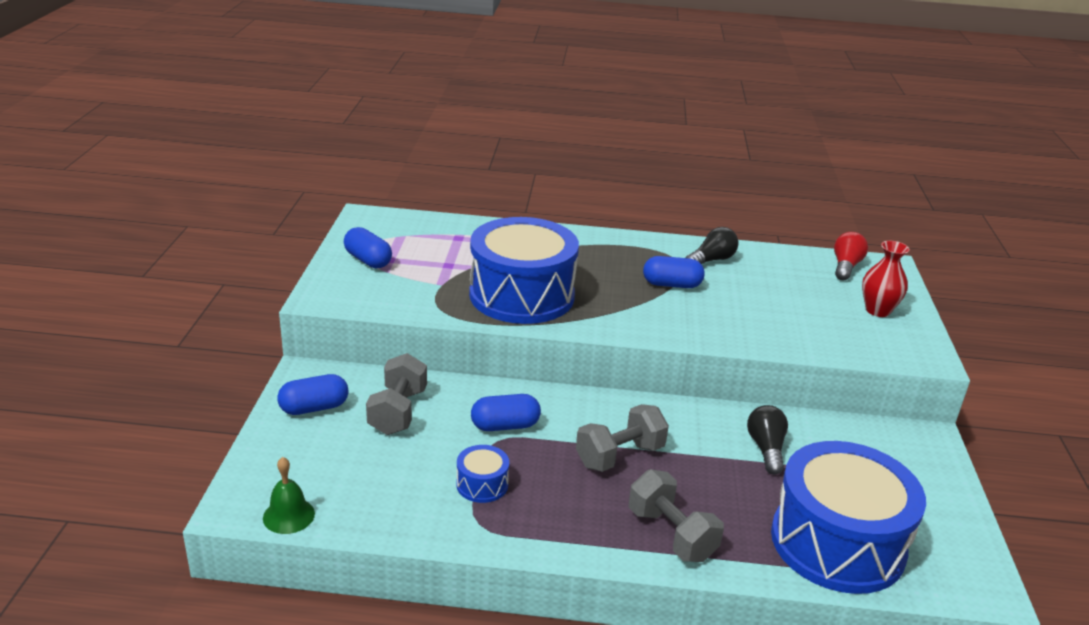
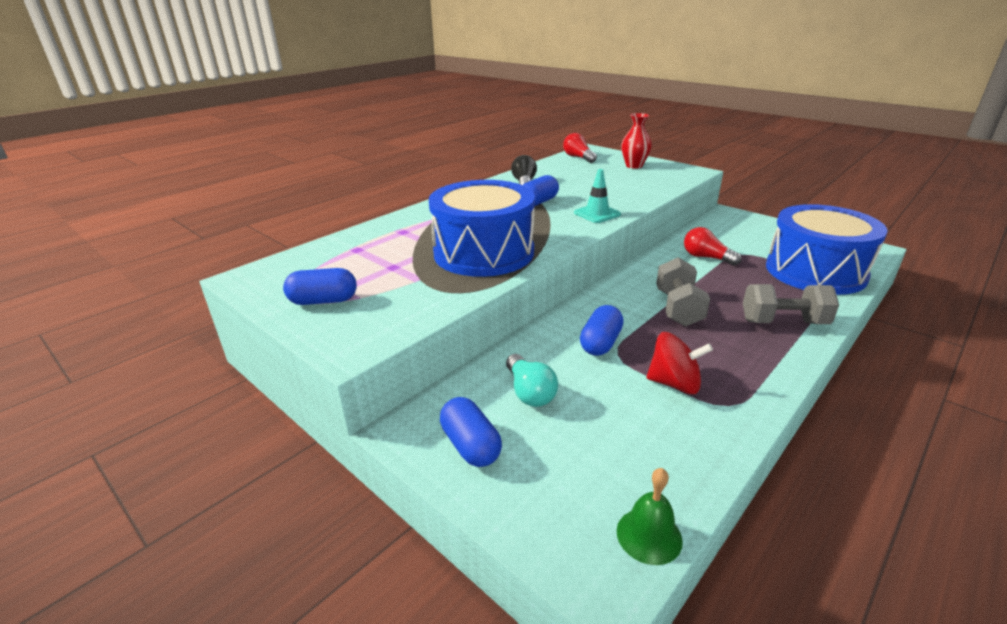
camera: 50 degrees left, 0 degrees up
blue capsule [277,374,349,415] -> blue capsule turned 45 degrees counterclockwise [440,397,502,467]
grey dumbbell [366,353,427,435] -> turquoise light bulb [506,354,558,407]
blue drum [456,445,509,503] -> red spinning top [647,332,713,394]
black light bulb [747,405,788,475] -> red light bulb [684,227,742,266]
none -> turquoise traffic cone [574,169,621,223]

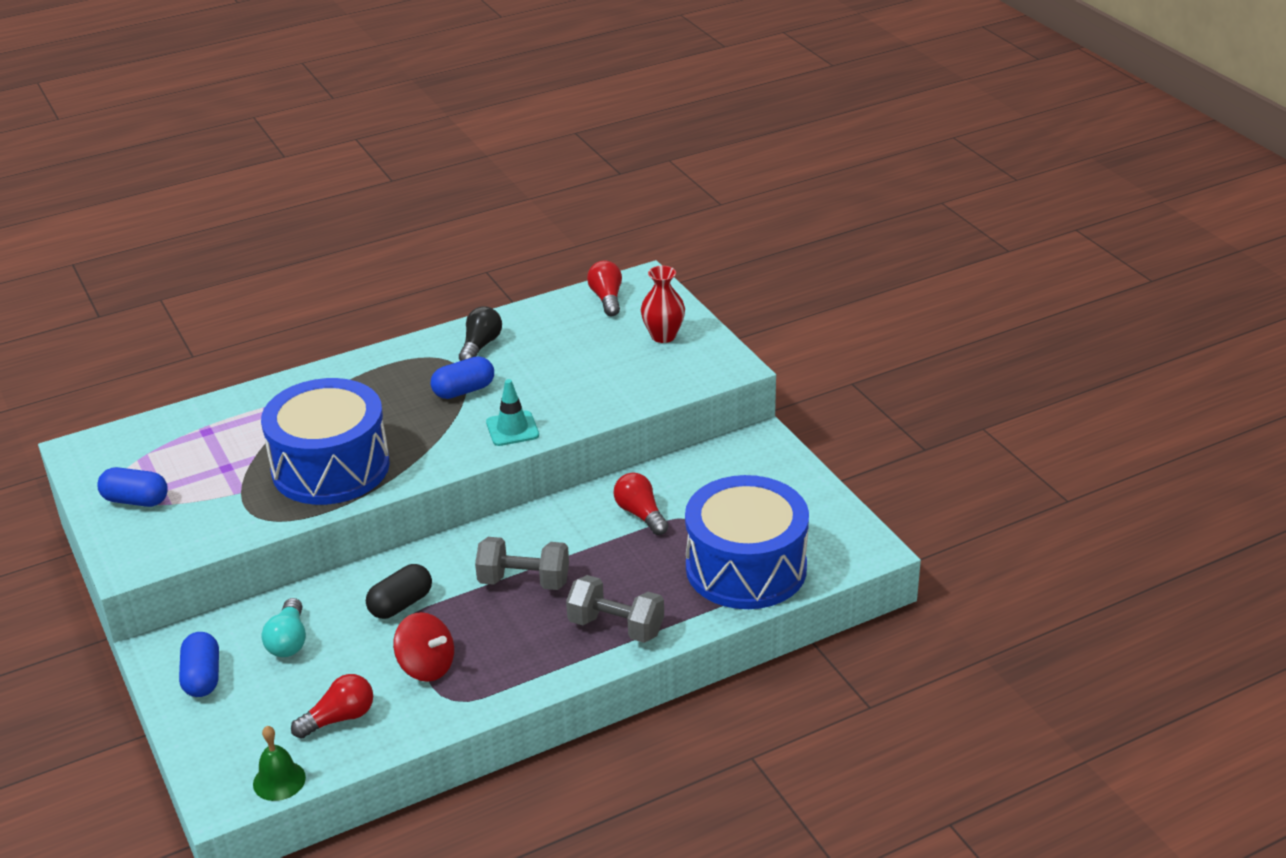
camera: 20 degrees right, 5 degrees up
blue capsule [580,305,624,356] -> black capsule [366,564,432,619]
grey dumbbell [656,257,710,327] -> grey dumbbell turned 75 degrees clockwise [475,537,569,590]
none -> red light bulb [291,674,373,739]

